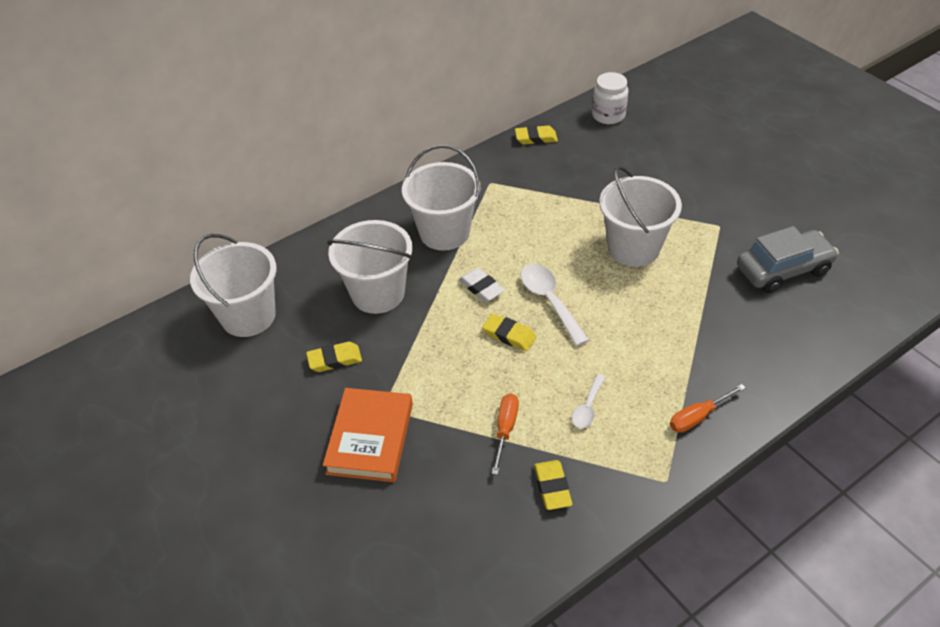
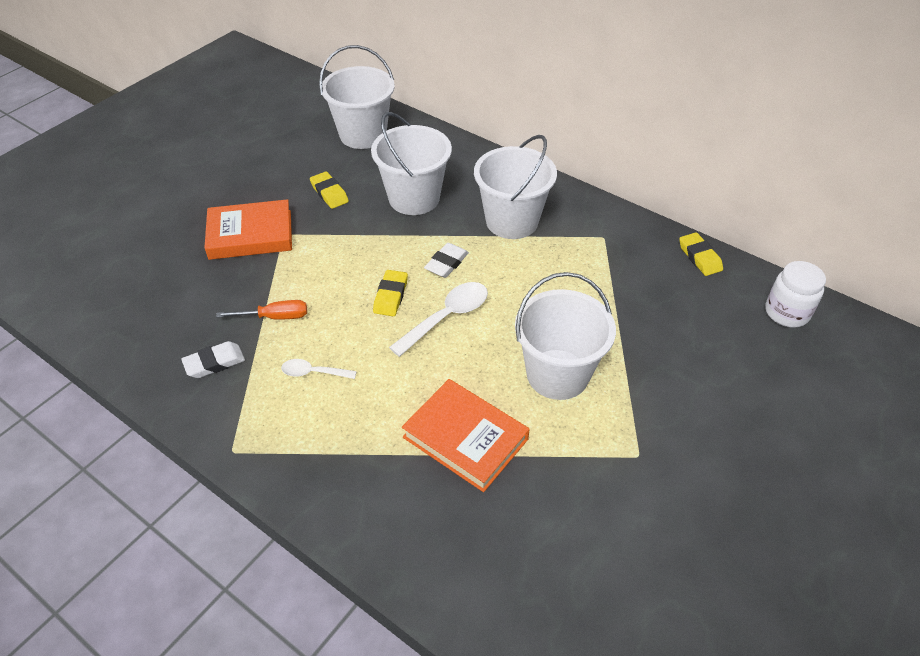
camera: 70 degrees right, 0 degrees up
yellow eraser [534,460,572,510] -> white eraser [181,341,245,378]
orange screwdriver [670,384,746,433] -> none
grey car [737,226,839,293] -> none
none -> orange book [402,379,530,492]

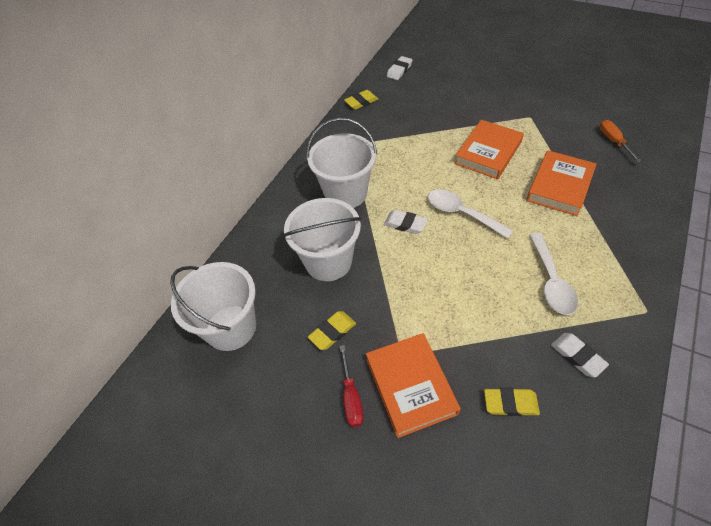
camera: 95 degrees left, 5 degrees up
orange screwdriver [216,300,307,320] -> orange screwdriver moved to [600,120,641,162]
white spoon [281,359,357,379] -> white spoon [529,233,578,315], size x1.71
yellow eraser [373,270,408,316] -> yellow eraser moved to [484,388,540,416]
white bucket [515,272,616,400] -> orange book [454,120,524,179]
white jar [765,261,826,328] -> white eraser [387,56,413,80]
none -> red screwdriver [340,345,364,427]

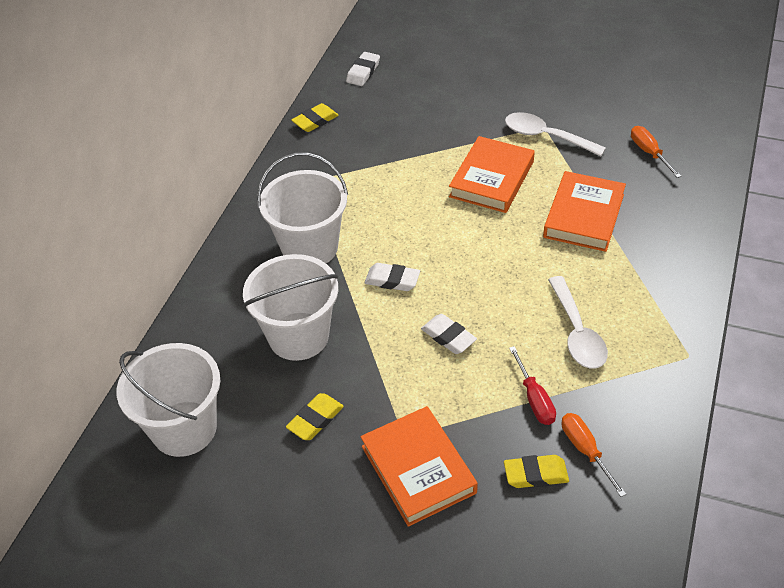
camera: 10 degrees left, 5 degrees down
red screwdriver [340,345,364,427] -> red screwdriver moved to [509,346,556,425]
white spoon [428,189,514,239] -> white spoon moved to [505,112,606,156]
white eraser [551,333,609,377] -> white eraser moved to [421,314,477,354]
none -> orange screwdriver [562,413,626,497]

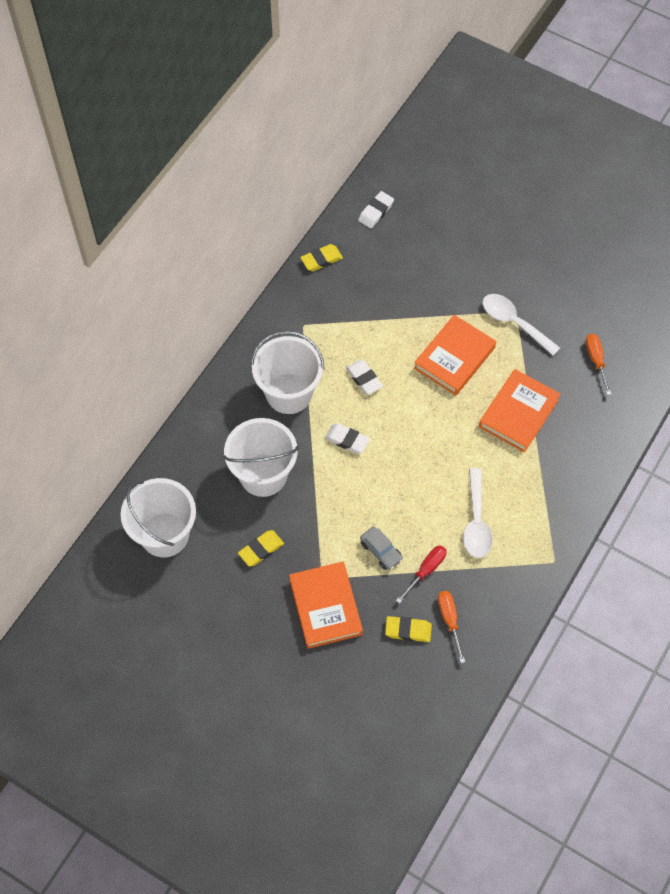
camera: 10 degrees right, 15 degrees up
white eraser [421,314,477,354] -> white eraser moved to [346,359,383,395]
red screwdriver [509,346,556,425] -> red screwdriver turned 135 degrees counterclockwise [396,545,447,604]
none -> grey car [360,526,403,570]

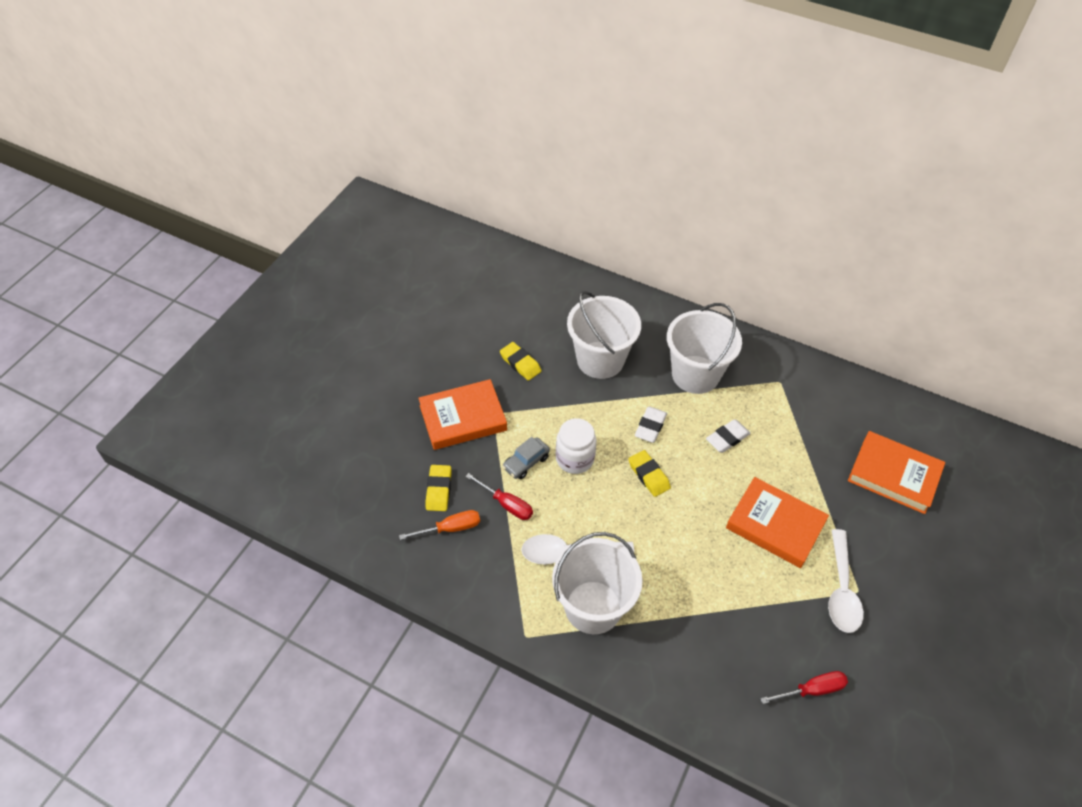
camera: 85 degrees right, 10 degrees down
white bucket [121,478,196,557] -> white bucket moved to [552,532,643,634]
yellow eraser [300,244,343,271] -> yellow eraser moved to [629,450,671,497]
white eraser [358,191,394,228] -> none
orange book [479,369,560,453] -> orange book moved to [848,431,945,514]
white spoon [483,294,560,356] -> white spoon turned 150 degrees clockwise [828,529,864,633]
orange screwdriver [586,334,611,395] -> red screwdriver [761,671,848,704]
none -> white jar [556,418,596,474]

